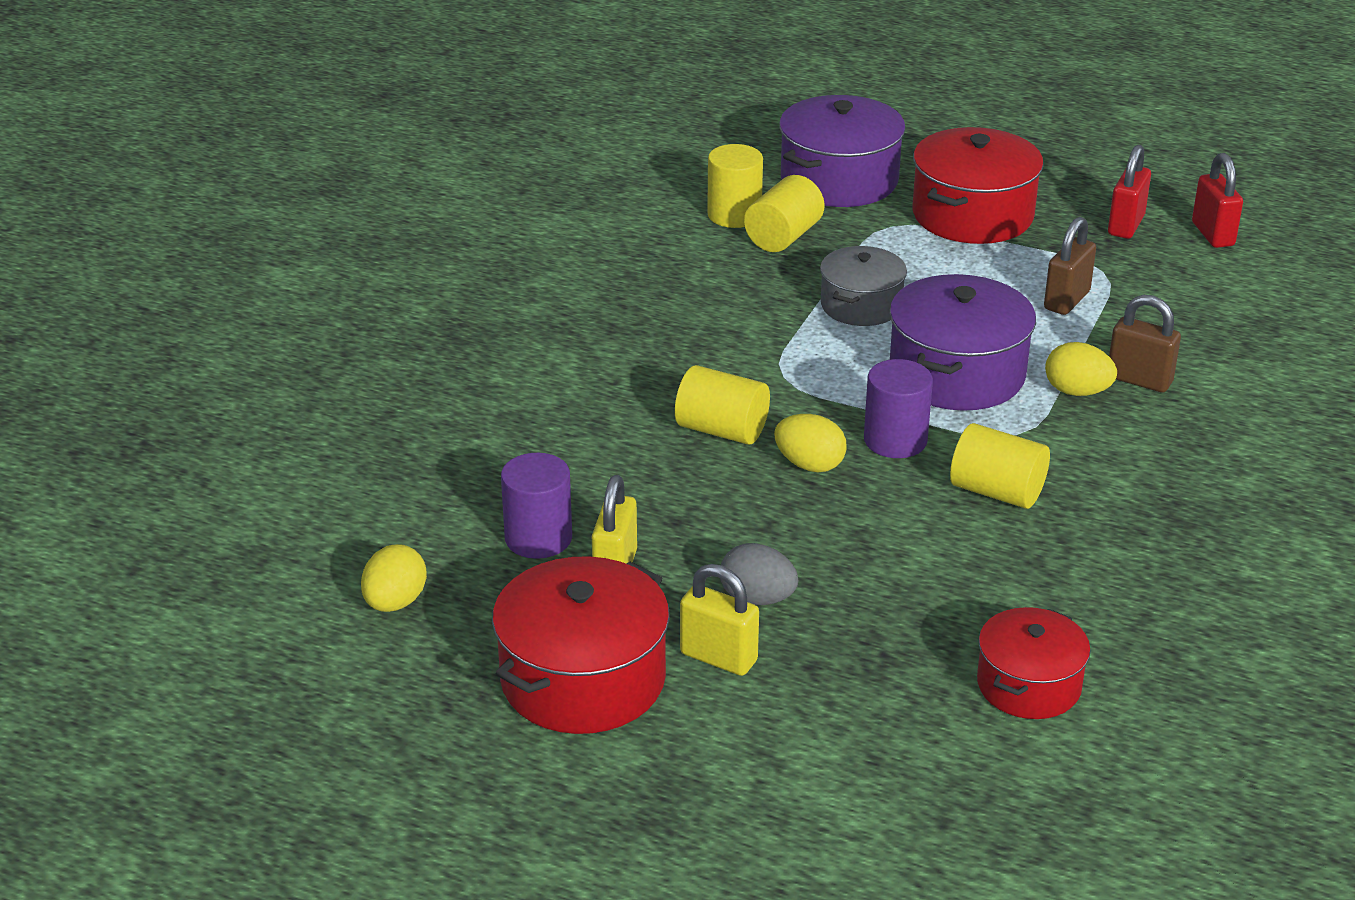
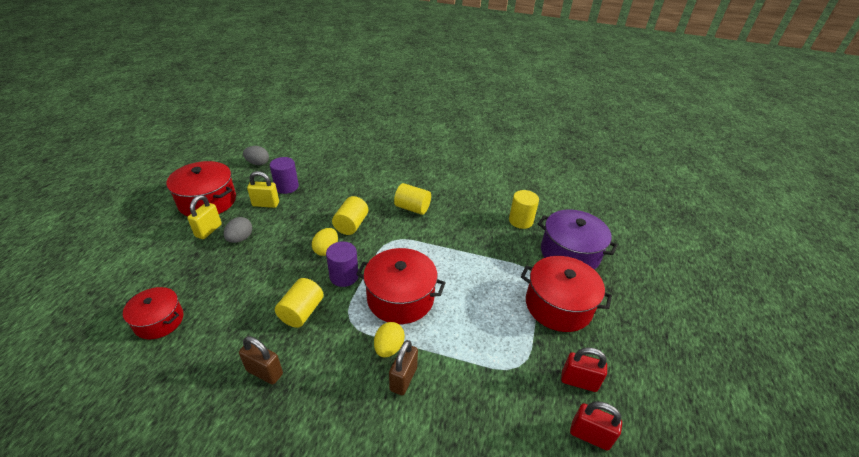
camera: 80 degrees right, 5 degrees up
yellow egg [361,544,427,612] -> grey egg [243,146,269,165]
yellow cylinder [744,175,825,252] -> yellow cylinder moved to [394,183,431,215]
grey pot [820,246,907,326] -> none
purple pot [889,274,1036,411] -> red pot [356,248,446,324]
brown padlock [1044,217,1096,315] -> brown padlock moved to [239,336,283,385]
red padlock [1192,153,1243,248] -> red padlock turned 45 degrees clockwise [570,401,622,451]

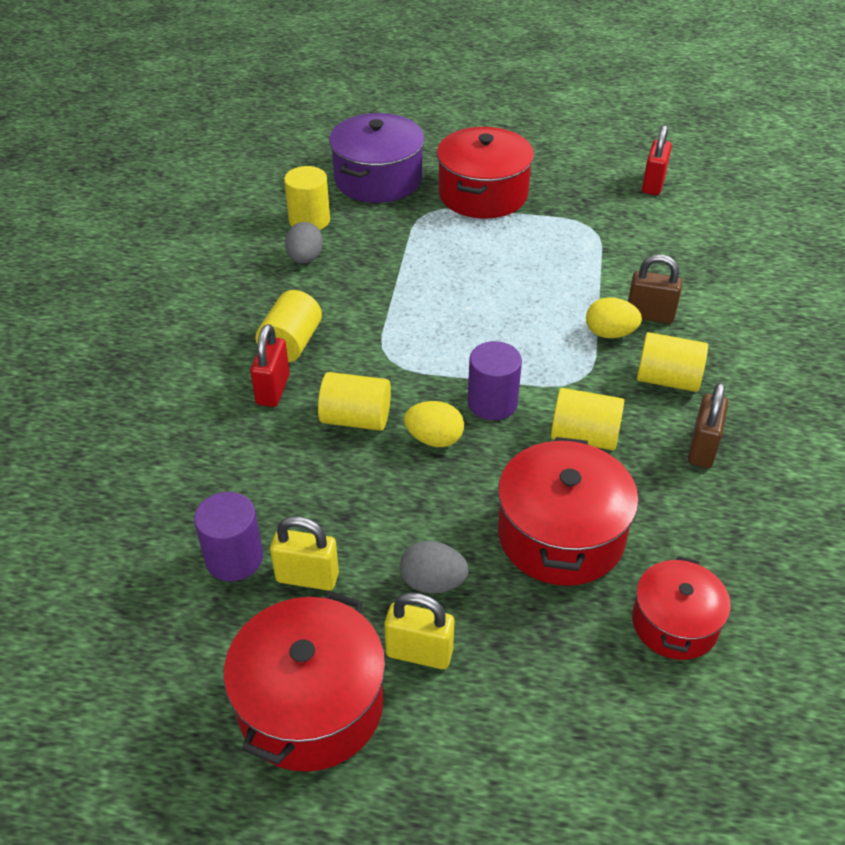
camera: 95 degrees left, 5 degrees up
grey egg [243,146,269,165] -> grey egg moved to [285,222,323,264]
yellow padlock [247,171,279,208] -> yellow padlock turned 75 degrees counterclockwise [270,516,339,591]
red pot [356,248,446,324] -> red pot moved to [498,437,638,586]
red padlock [561,347,607,392] -> red padlock moved to [250,324,290,407]
none -> yellow cylinder [637,332,708,392]

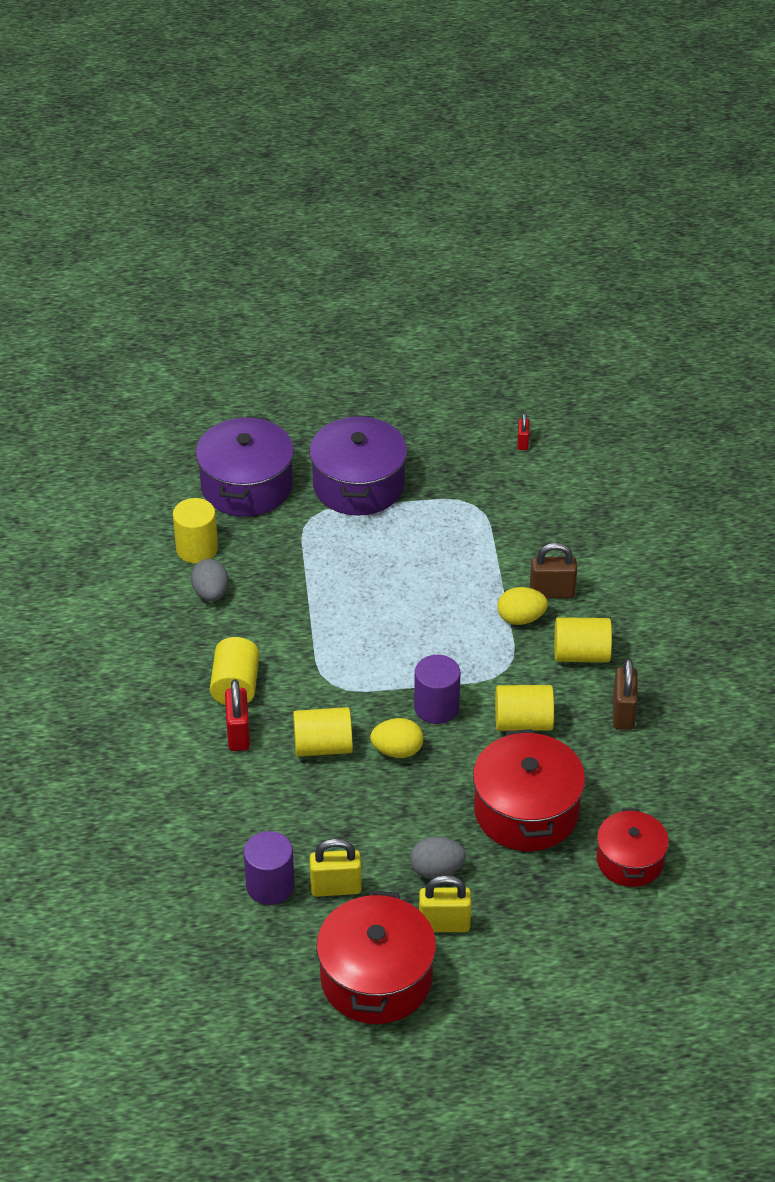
camera: 15 degrees left, 0 degrees up
red pot [437,127,534,219] -> purple pot [310,415,407,515]
red padlock [642,125,672,195] -> red padlock [517,413,529,450], size x0.57

